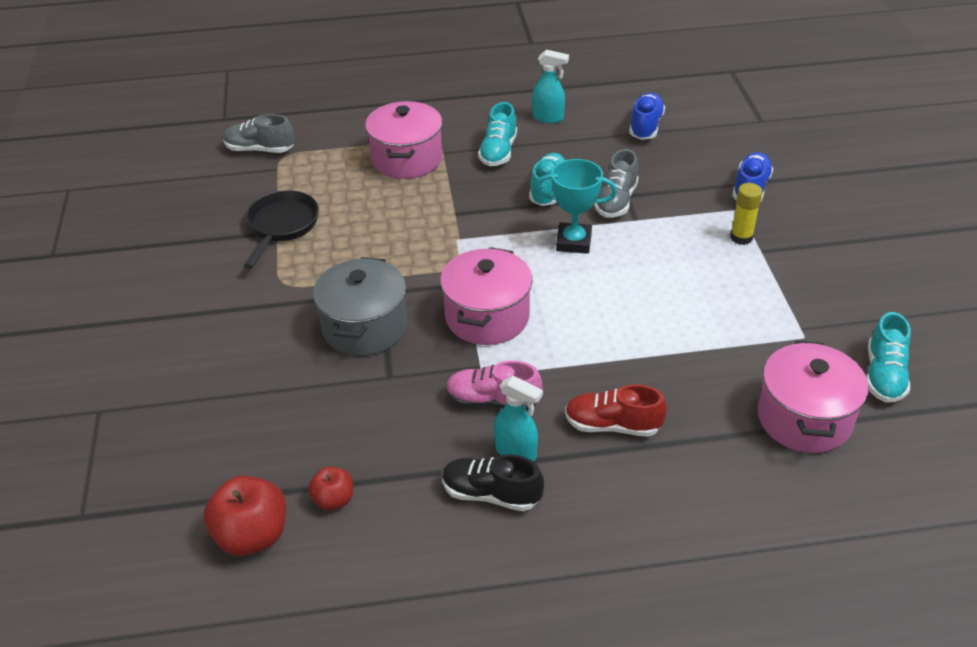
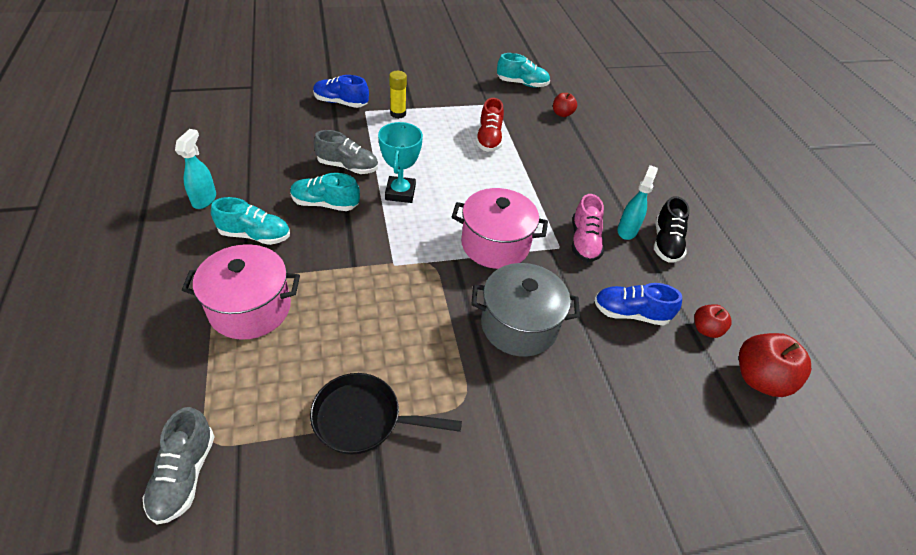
camera: 100 degrees left, 5 degrees up
red shoe [565,384,667,437] -> red shoe moved to [476,98,504,152]
blue shoe [629,93,665,140] -> blue shoe moved to [594,283,682,326]
pink pot [757,340,868,453] -> red apple [553,93,577,117]

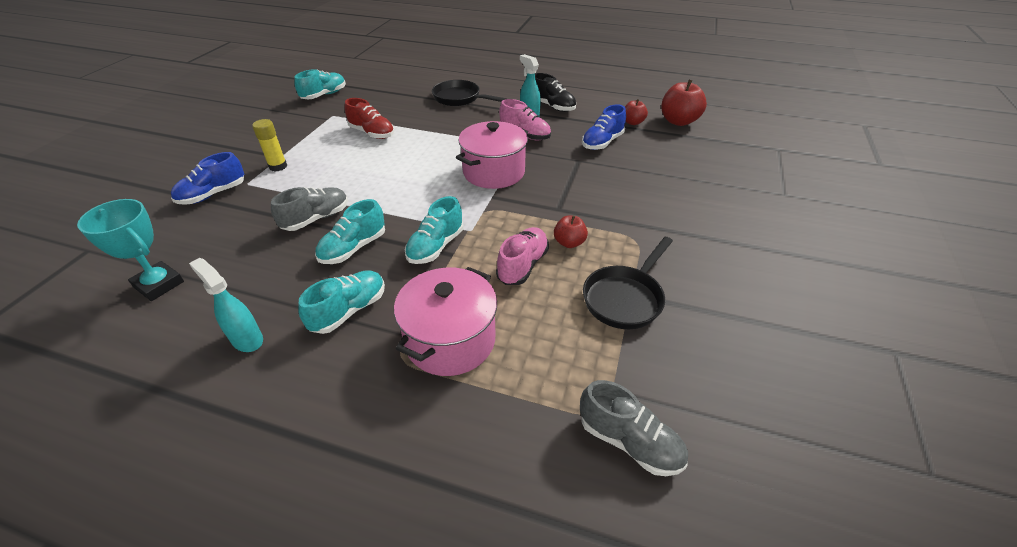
camera: 55 degrees left, 5 degrees down
turquoise trophy [378,122,423,203] -> turquoise trophy moved to [77,199,184,301]
grey pot [471,263,580,357] -> none
red apple [553,93,577,117] -> red apple moved to [554,215,588,248]
none -> turquoise shoe [405,196,463,264]
none -> black pan [432,80,507,106]
none -> pink shoe [496,227,549,285]

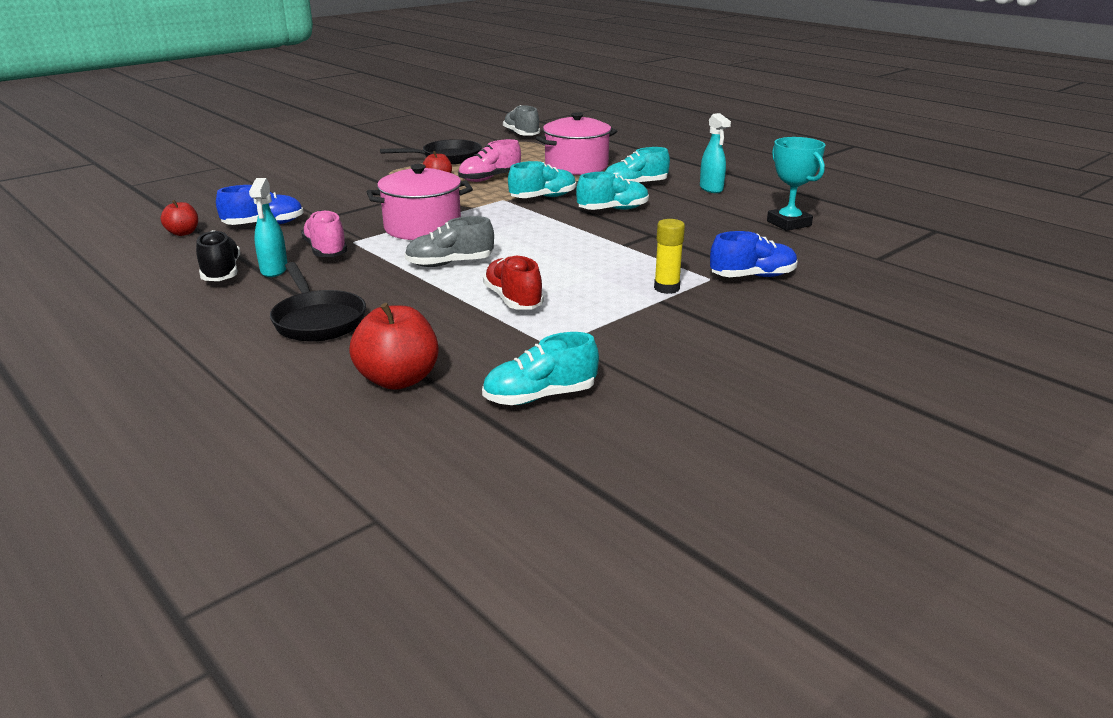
camera: 150 degrees left, 15 degrees down
grey shoe [271,187,348,231] -> grey shoe moved to [405,216,494,267]
red apple [661,80,707,126] -> red apple moved to [349,303,438,390]

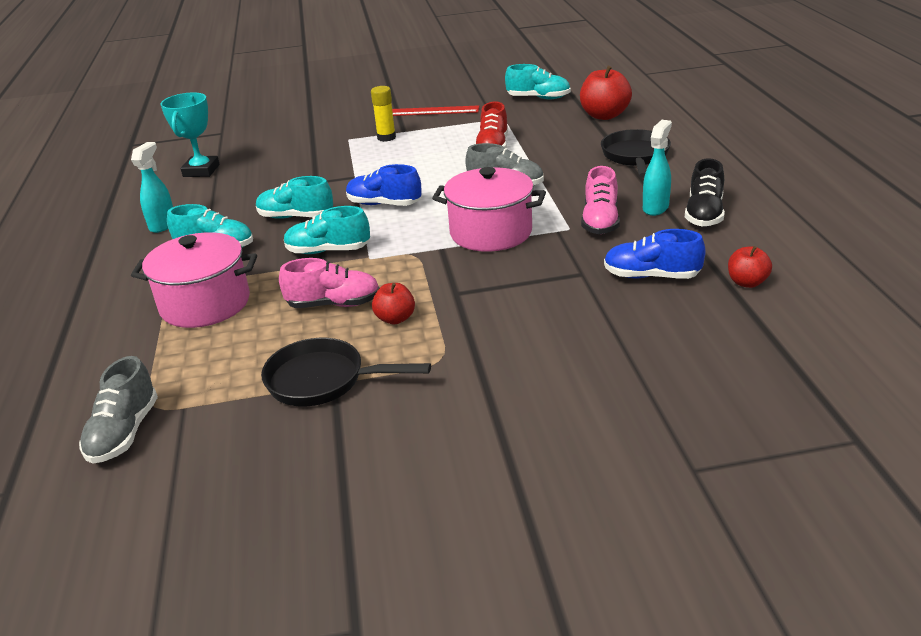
camera: 145 degrees left, 5 degrees up
blue shoe [710,231,797,277] -> blue shoe moved to [346,164,421,206]
none -> red ruler [392,105,479,116]

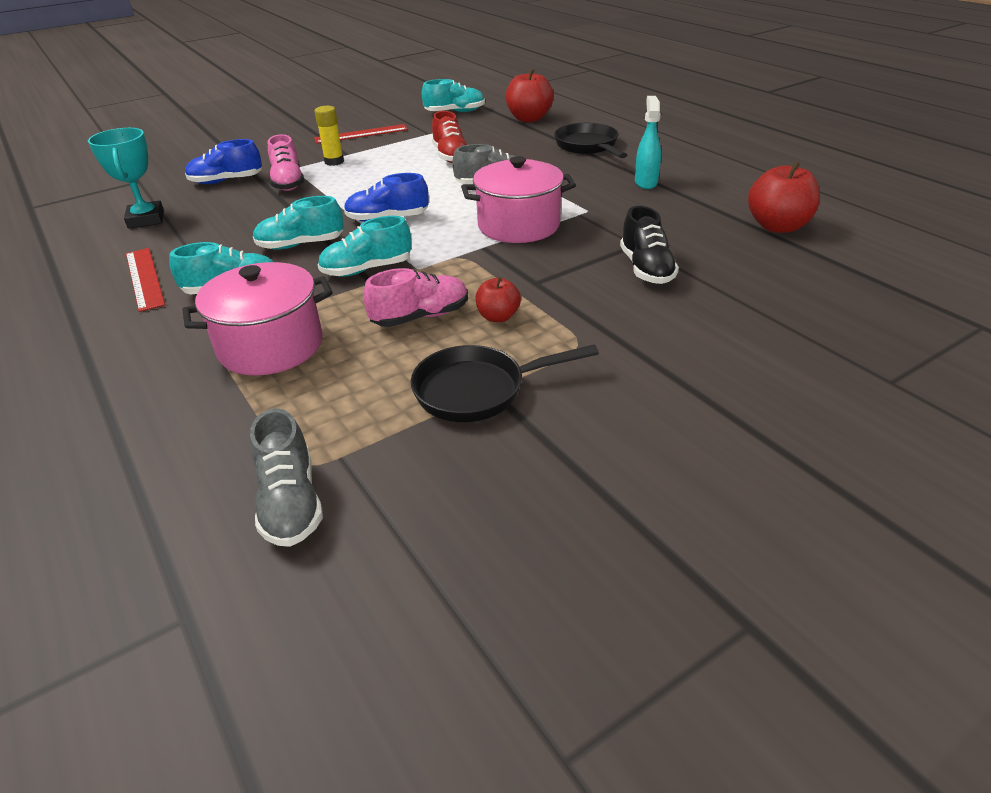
camera: 25 degrees left, 5 degrees up
turquoise spray bottle [131,142,173,233] -> red ruler [126,248,165,312]
pink shoe [581,166,620,234] -> pink shoe moved to [268,134,304,191]
blue shoe [604,229,706,279] -> blue shoe moved to [185,139,262,184]
black shoe [685,158,725,227] -> black shoe moved to [620,206,679,284]
red apple [728,246,772,288] -> red apple [748,161,820,233], size x1.74

